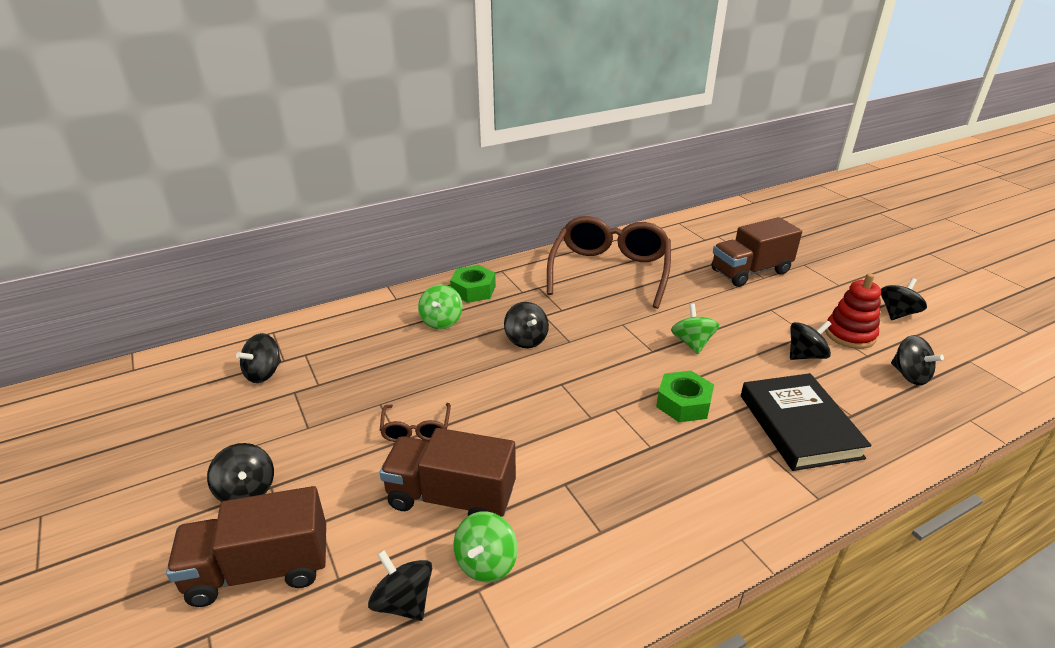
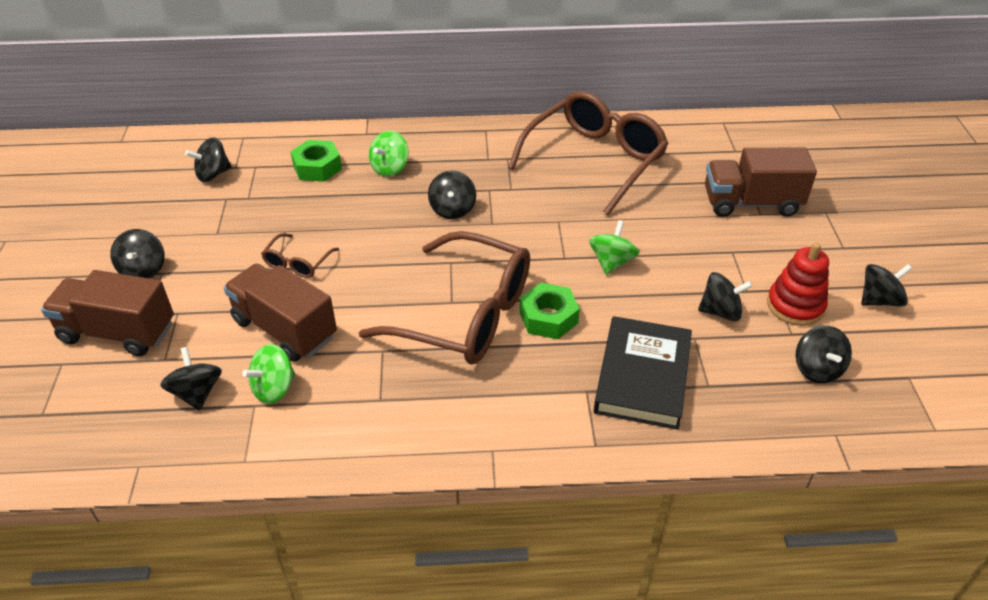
camera: 25 degrees right, 10 degrees up
green nut [450,265,496,303] -> green nut moved to [290,140,342,182]
none -> brown glasses [359,231,530,364]

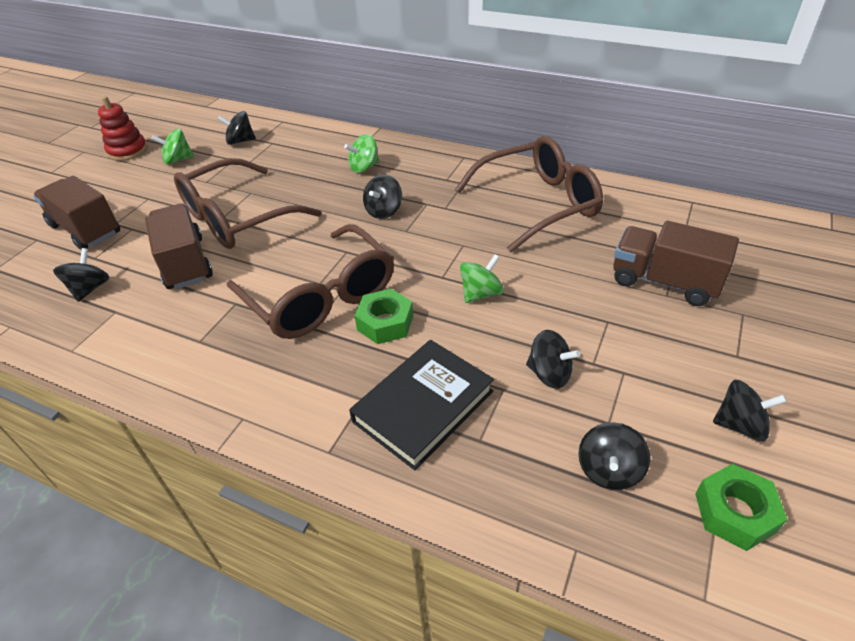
camera: 30 degrees right, 0 degrees up
black spinning top [110,229,165,279] -> none
green spinning top [242,344,296,404] -> green spinning top moved to [151,129,194,164]
brown glasses [261,233,339,278] -> brown glasses [174,158,321,249], size x2.32
green nut [290,140,342,182] -> green nut moved to [695,464,788,551]
red stacking toy [767,242,829,326] -> red stacking toy moved to [98,96,148,161]

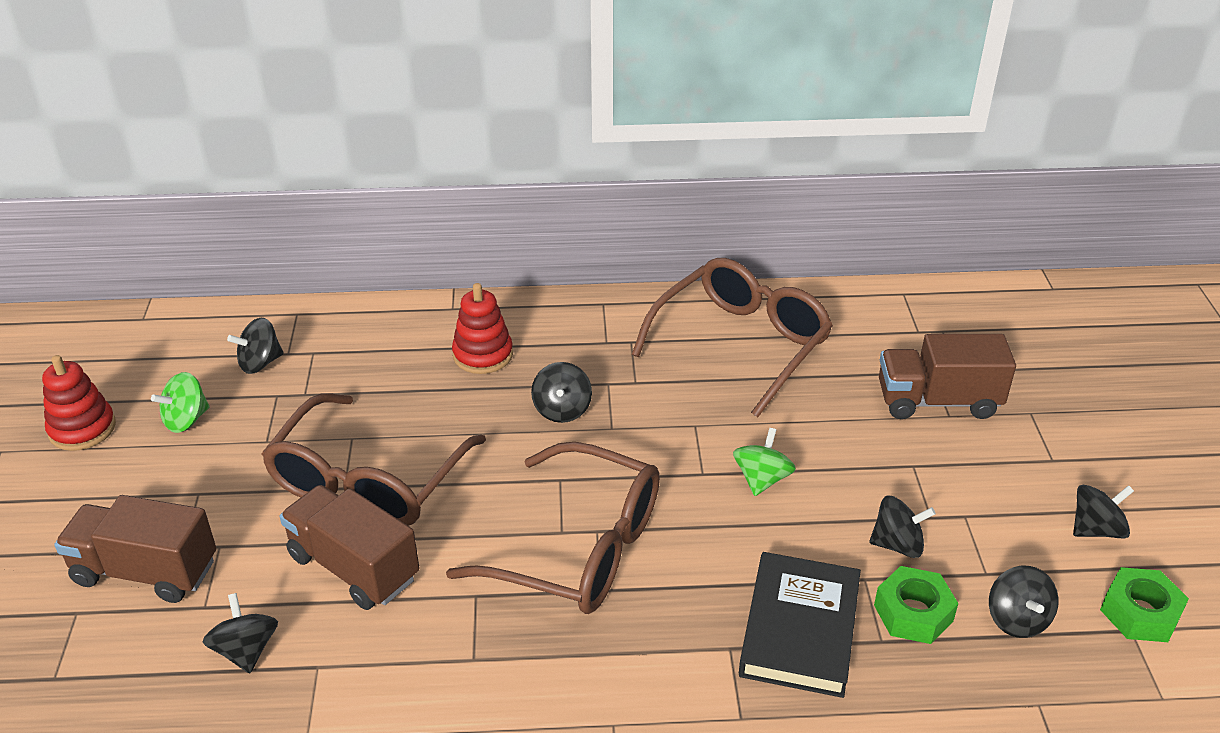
camera: 30 degrees left, 5 degrees down
green spinning top [344,134,379,173] -> red stacking toy [452,283,513,374]
green nut [354,289,413,344] -> green nut moved to [874,566,959,644]

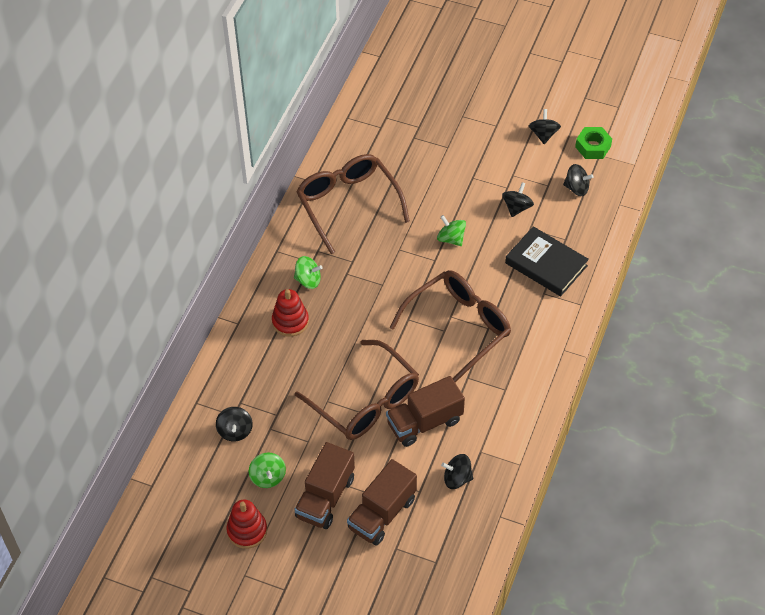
camera: 65 degrees left, 15 degrees up
black spinning top [531,362,592,423] -> none
green nut [874,566,959,644] -> none
brown truck [879,334,1016,419] -> brown truck moved to [295,442,355,529]
none -> green spinning top [294,256,323,289]

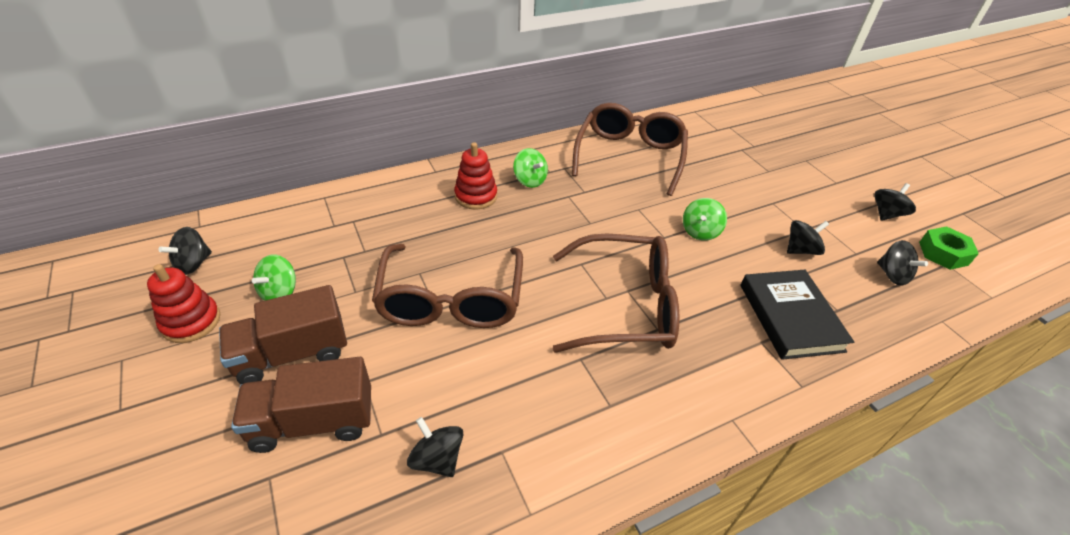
camera: 40 degrees right, 10 degrees down
black spinning top [216,407,253,441] -> black spinning top moved to [158,227,212,275]
brown truck [386,376,465,447] -> none
green spinning top [437,215,466,246] -> green spinning top turned 150 degrees counterclockwise [683,198,727,241]

